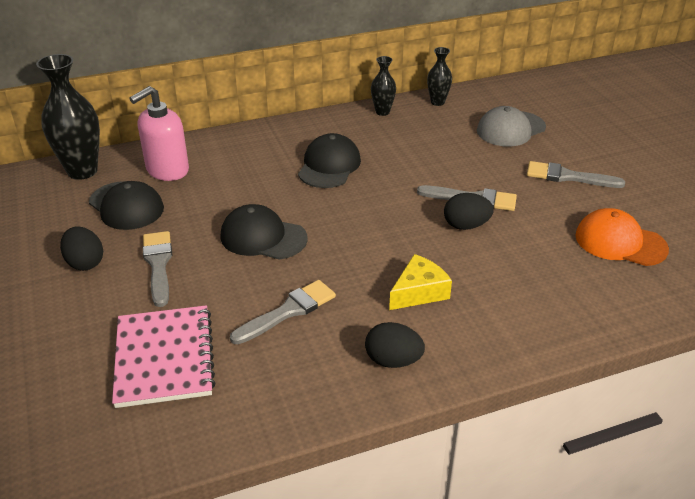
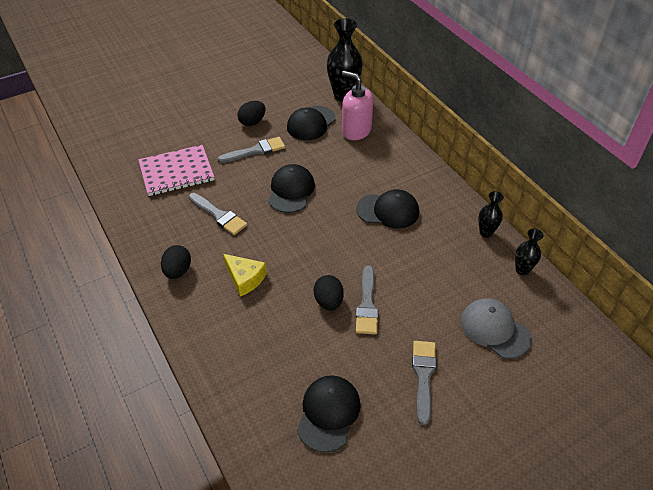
camera: 80 degrees right, 10 degrees up
orange cap [575,208,669,266] -> black cap [297,375,361,453]

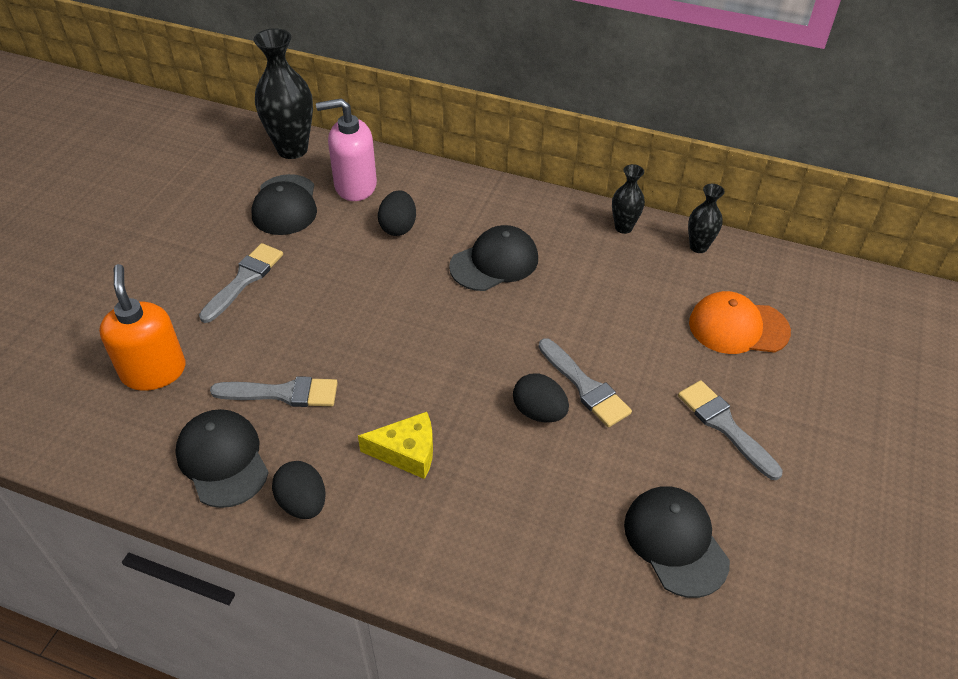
camera: 40 degrees left, 0 degrees up
pink notebook [138,145,214,196] -> orange soap dispenser [99,264,186,391]
black egg [237,101,265,126] -> black egg moved to [378,190,416,236]
black cap [268,164,315,213] -> black cap moved to [175,409,269,508]
grey cap [461,298,532,359] -> orange cap [689,291,791,354]

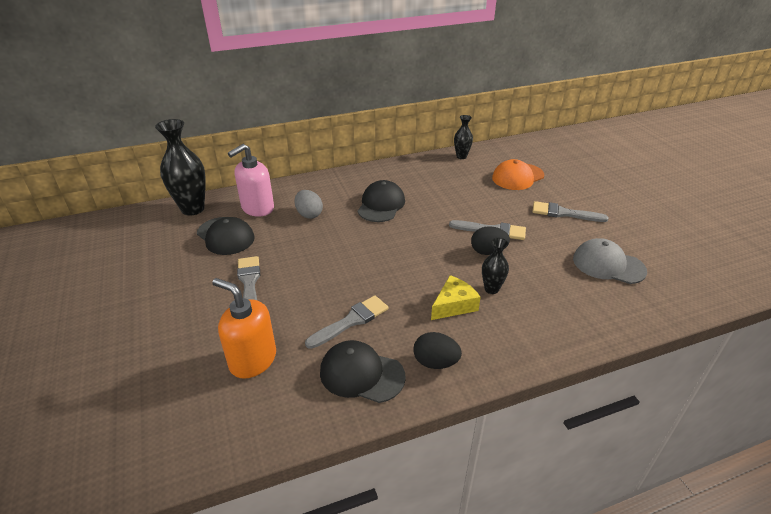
camera: 40 degrees left, 10 degrees down
black egg [378,190,416,236] -> grey egg [294,190,323,219]
black vase [612,164,645,234] -> black vase moved to [482,238,509,294]
black cap [624,486,730,598] -> grey cap [573,238,647,284]

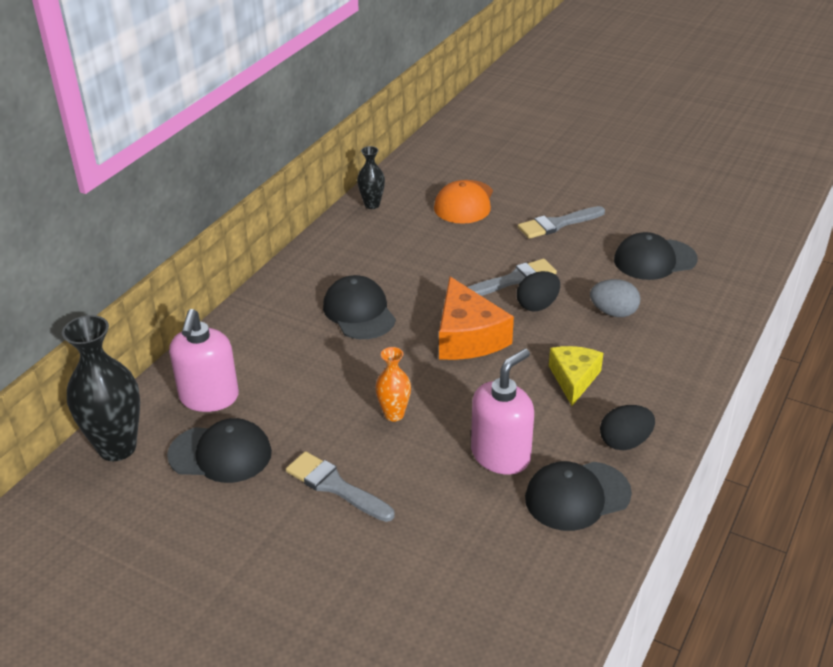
camera: 40 degrees left, 0 degrees up
orange soap dispenser [212,278,276,379] -> none
grey egg [294,190,323,219] -> grey egg moved to [590,279,640,317]
grey brush [305,295,389,349] -> pink soap dispenser [471,348,534,475]
black vase [482,238,509,294] -> none
grey cap [573,238,647,284] -> black cap [614,232,698,280]
none -> orange vase [375,347,411,422]
none -> orange cheese [439,277,514,360]

